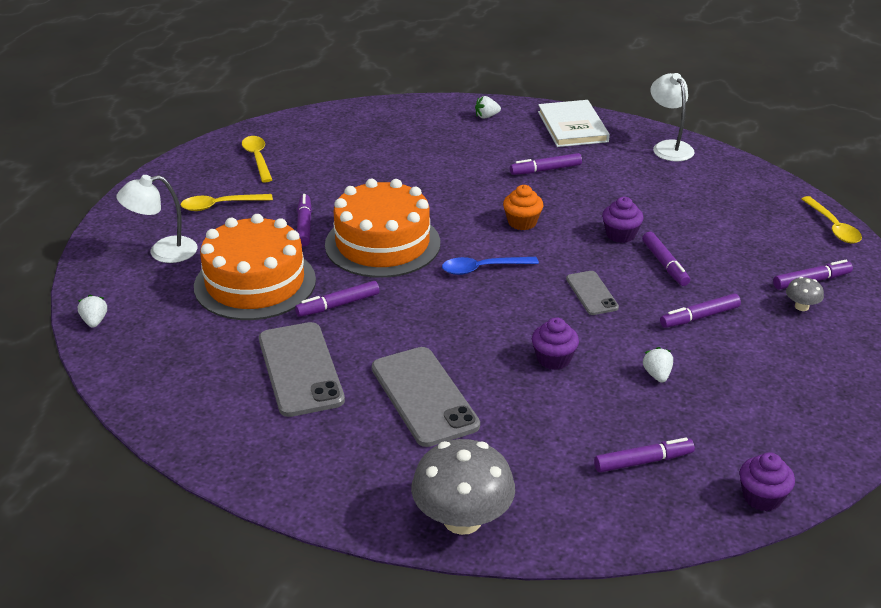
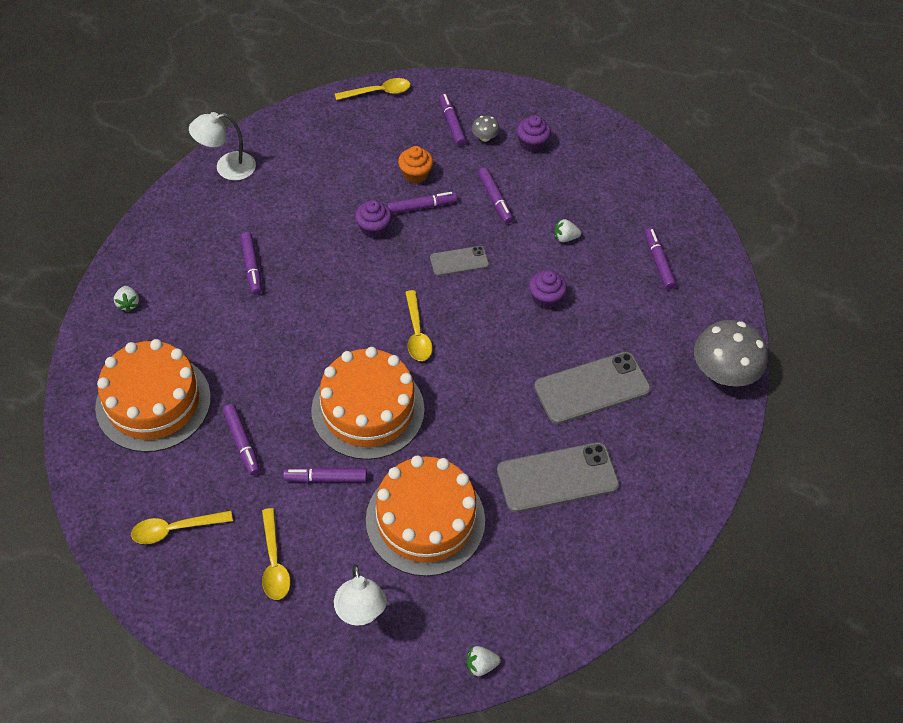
camera: 90 degrees left, 20 degrees up
purple marker [295,281,380,317] -> purple marker moved to [223,404,260,476]
blue spoon [442,257,539,275] -> yellow spoon [405,290,433,361]
orange cupcake [503,185,544,230] -> orange cupcake moved to [398,146,433,184]
white book [538,100,610,147] -> none
purple cupcake [739,452,795,511] -> purple cupcake moved to [517,115,551,152]
none -> orange cake [95,339,211,452]

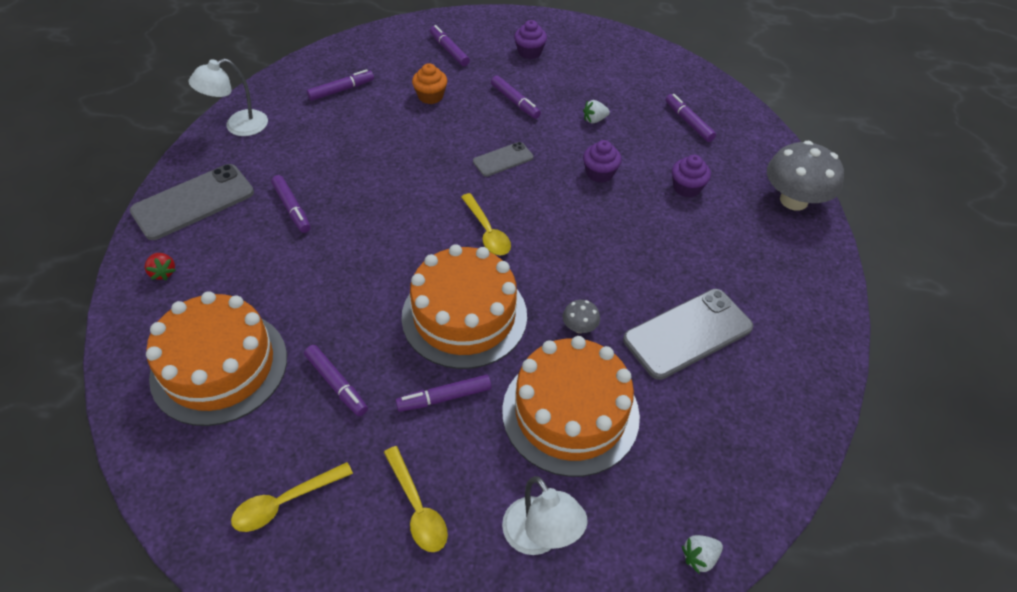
camera: 15 degrees left, 5 degrees down
white strawberry [114,286,139,312] -> red strawberry [144,253,176,281]
yellow spoon [335,78,410,100] -> none
purple cupcake [355,200,392,238] -> purple cupcake moved to [672,155,711,198]
purple marker [387,192,457,214] -> purple marker moved to [307,69,374,101]
grey mushroom [472,115,500,142] -> grey mushroom moved to [563,300,600,333]
grey phone [534,352,651,424] -> grey phone moved to [130,164,254,240]

